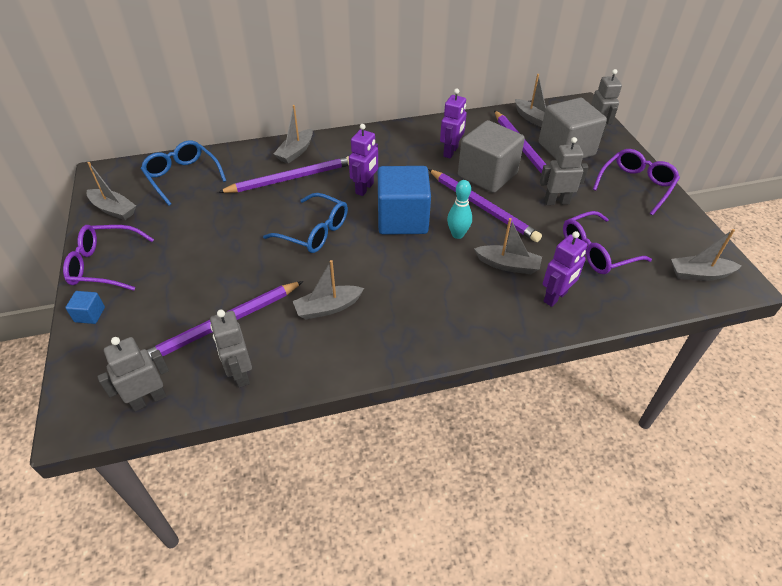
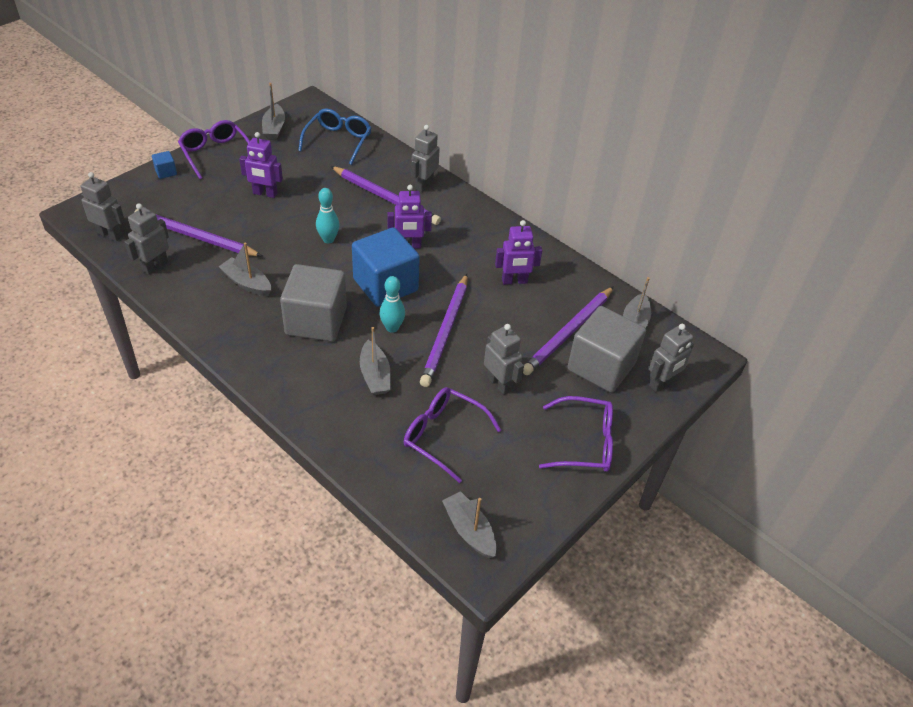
camera: 55 degrees right, 0 degrees up
blue glasses [263,193,348,253] -> turquoise bowling pin [316,188,340,243]
grey boat [274,105,313,164] -> grey robot [411,125,440,192]
grey cube [458,120,525,193] -> grey cube moved to [280,264,347,342]
purple robot [543,231,587,307] -> purple robot moved to [239,132,283,198]

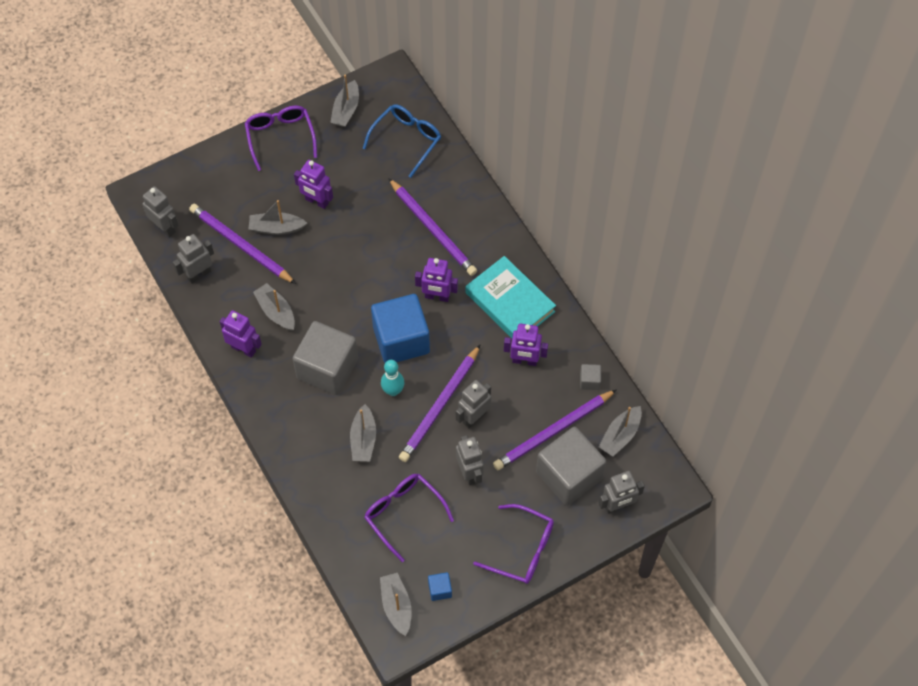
camera: 20 degrees right, 15 degrees up
blue cube [152,151,177,179] -> blue cube moved to [428,572,452,601]
turquoise bowling pin [316,188,340,243] -> none
grey robot [411,125,440,192] -> grey robot moved to [456,380,491,428]
none -> purple robot [220,310,262,358]
none -> grey boat [249,200,307,235]
none -> turquoise book [466,256,556,338]
none -> grey cube [580,364,601,390]

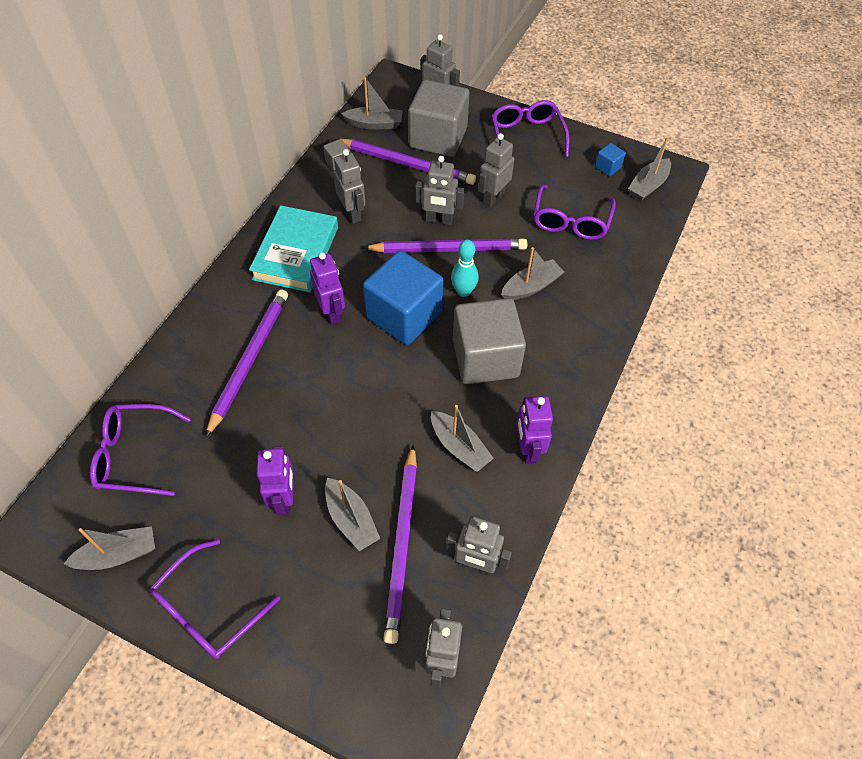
camera: 125 degrees left, 5 degrees down
grey boat [253,283,295,331] -> grey boat turned 60 degrees counterclockwise [431,405,494,472]
blue glasses [363,104,441,178] -> purple glasses [90,404,191,496]
purple robot [504,324,548,366] -> grey robot [333,149,366,224]

